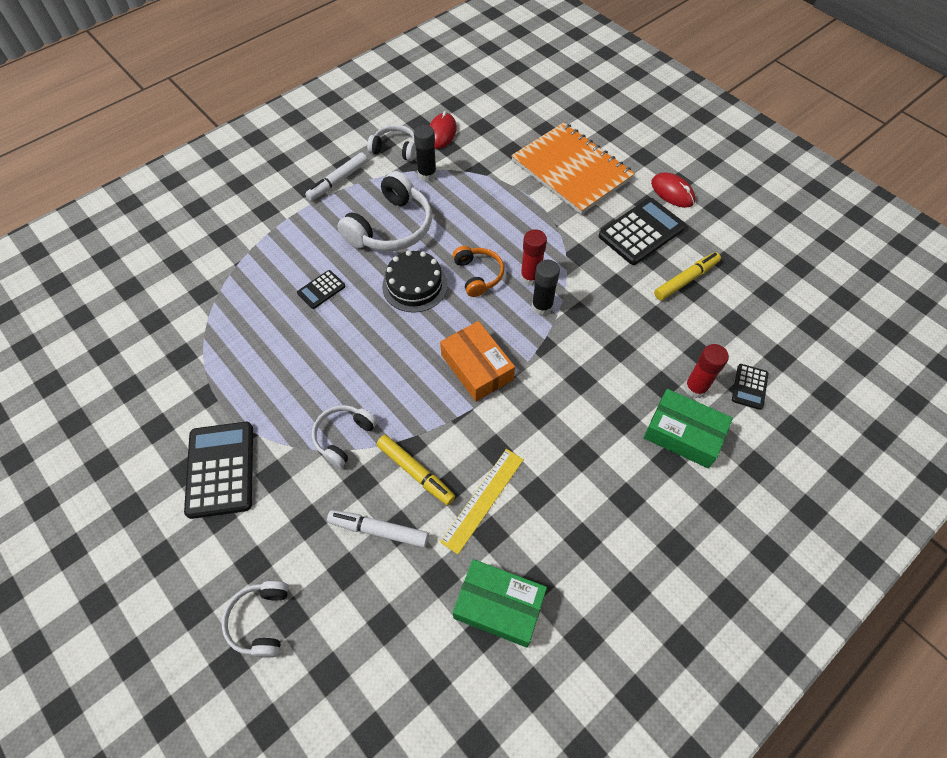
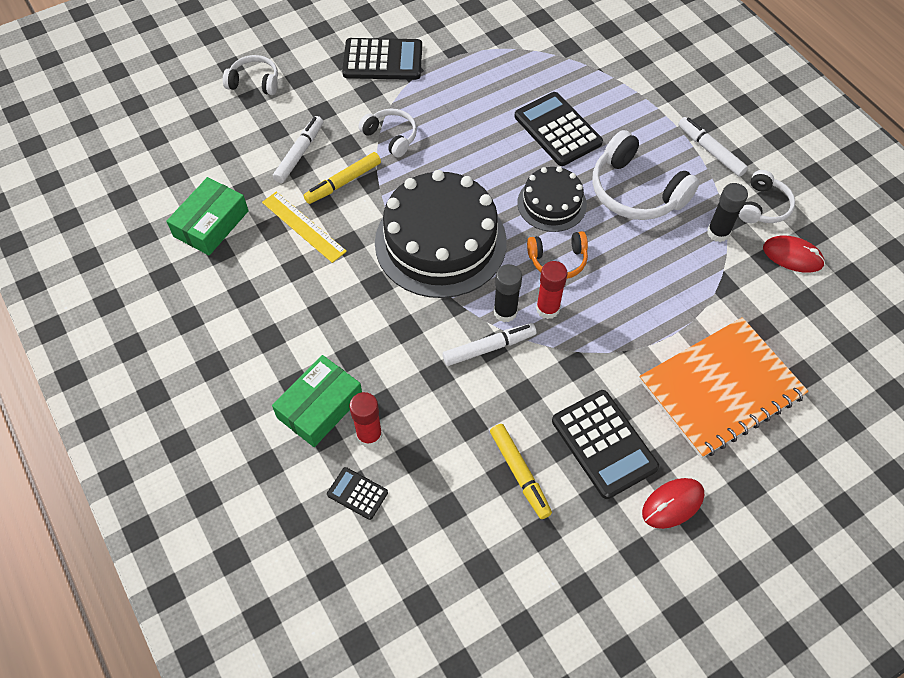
camera: 100 degrees right, 0 degrees up
black calculator [297,270,345,309] -> black calculator [515,92,603,166], size x1.95
orange box [440,321,515,402] -> black cake [375,170,507,298]
none -> white marker [442,323,536,366]

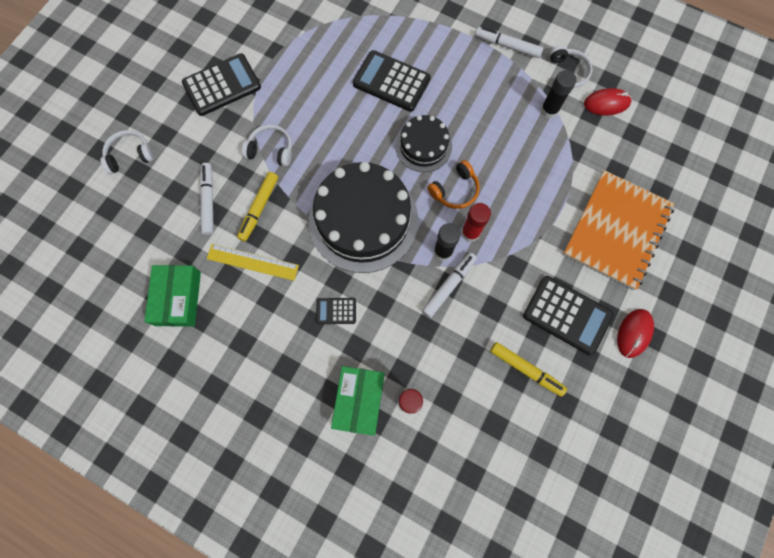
camera: 30 degrees left, 15 degrees up
black calculator [327,467,388,520] -> black calculator moved to [316,298,356,324]
white headphones [592,130,699,220] -> none

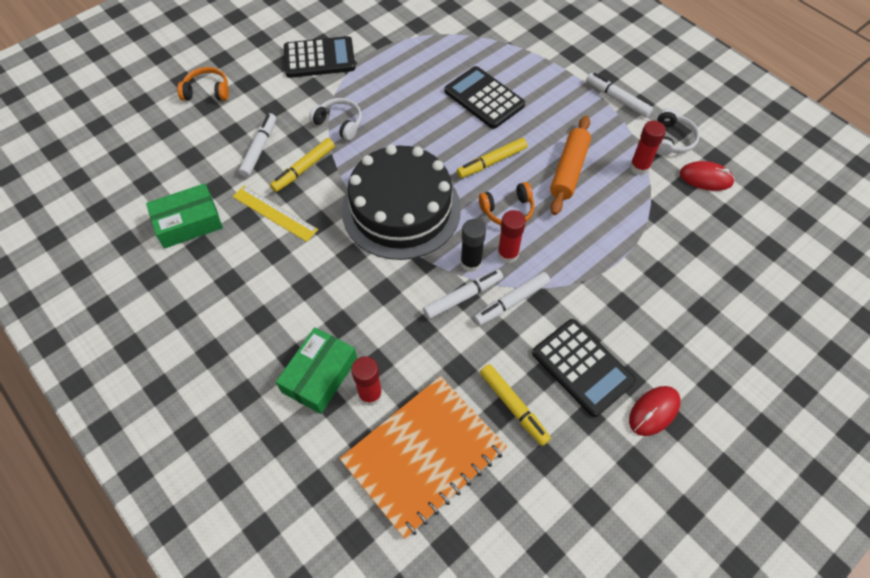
camera: 20 degrees right, 15 degrees down
white headphones [100,130,154,174] -> orange headphones [177,67,229,101]
green box [144,265,201,327] -> green box turned 45 degrees clockwise [146,183,223,249]
black calculator [316,298,356,324] -> none
black cake [395,115,452,172] -> yellow marker [457,138,527,178]
black glue stick [541,70,577,118] -> red glue stick [630,121,666,175]
orange notebook [563,170,675,290] -> orange notebook moved to [339,376,507,539]
none -> white marker [474,272,550,326]
none -> orange rolling pin [550,116,591,215]

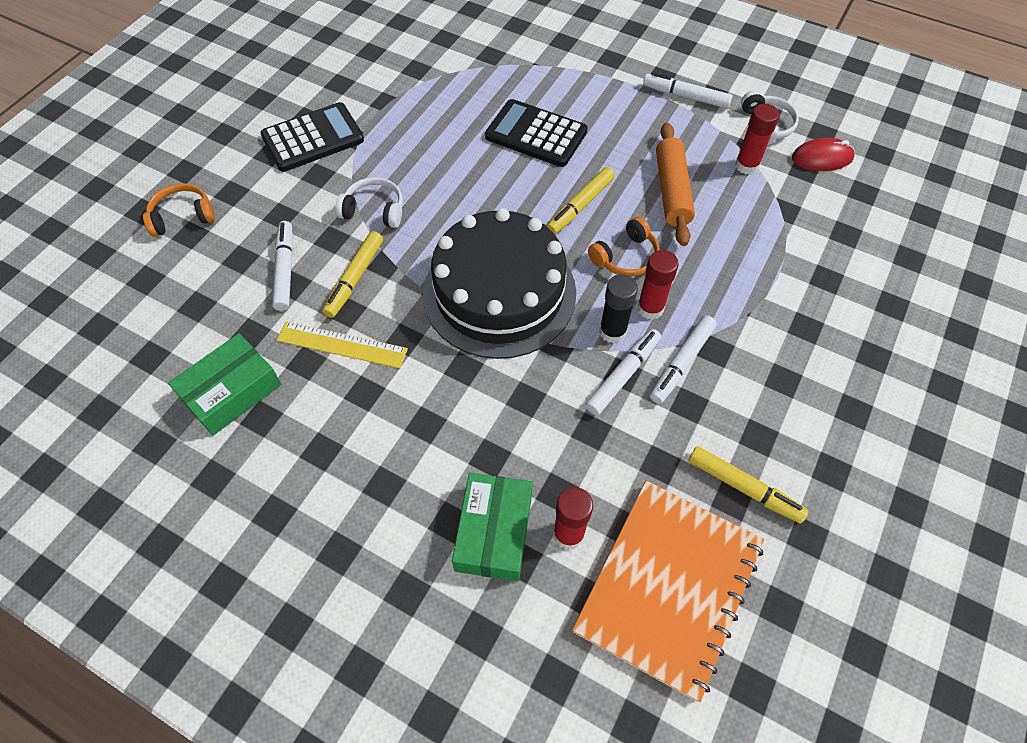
camera: 20 degrees left, 0 degrees up
black calculator [532,319,636,417] -> none
red mouse [629,386,681,436] -> none

